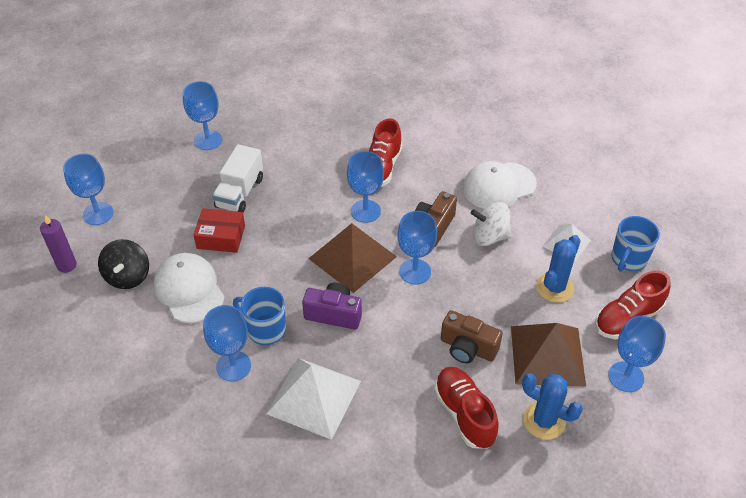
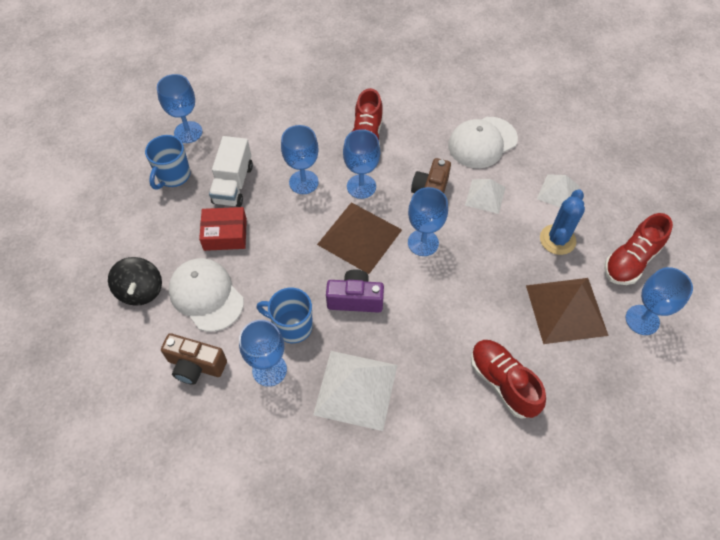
camera: 10 degrees left, 10 degrees up
purple candle [40,215,77,273] -> none
blue goblet [63,153,114,225] -> blue goblet moved to [281,125,319,194]
brown camera [441,310,503,363] -> brown camera moved to [161,333,227,385]
white spinning top [471,202,511,246] -> white pyramid [465,179,506,214]
blue cactus [522,373,583,440] -> none
blue mug [611,216,660,272] -> blue mug moved to [145,135,190,190]

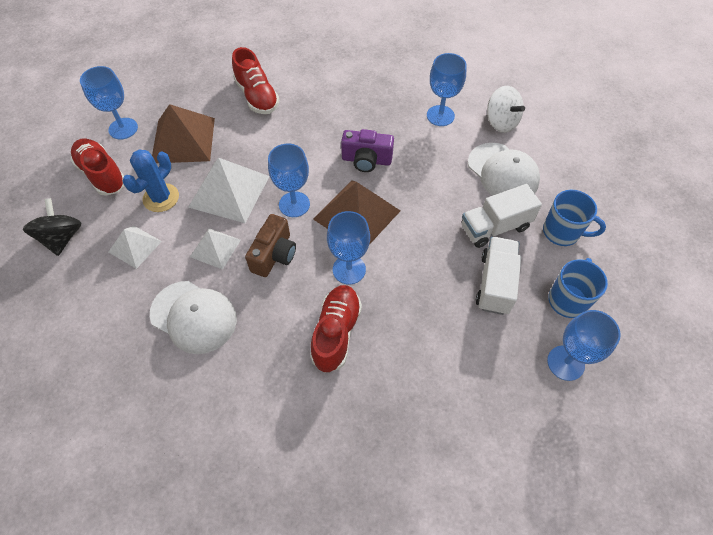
camera: 175 degrees left, 0 degrees up
black spinning top [108,257,162,306] -> black spinning top moved to [23,198,81,256]
brown camera [161,333,227,385] -> white spinning top [487,86,525,133]
red box [199,207,247,251] -> white truck [461,184,542,248]
blue mug [257,288,313,343] -> blue mug moved to [543,190,606,246]
blue goblet [281,125,319,194] -> none
white pyramid [313,351,397,431] -> white pyramid moved to [188,158,270,223]
white cap [448,117,518,168] -> white cap turned 60 degrees clockwise [150,281,237,354]
red shoe [604,213,673,285] -> red shoe turned 90 degrees counterclockwise [70,138,124,196]

